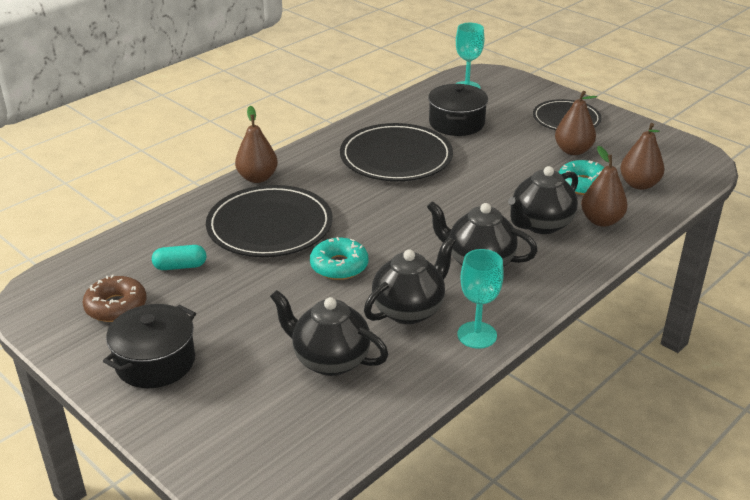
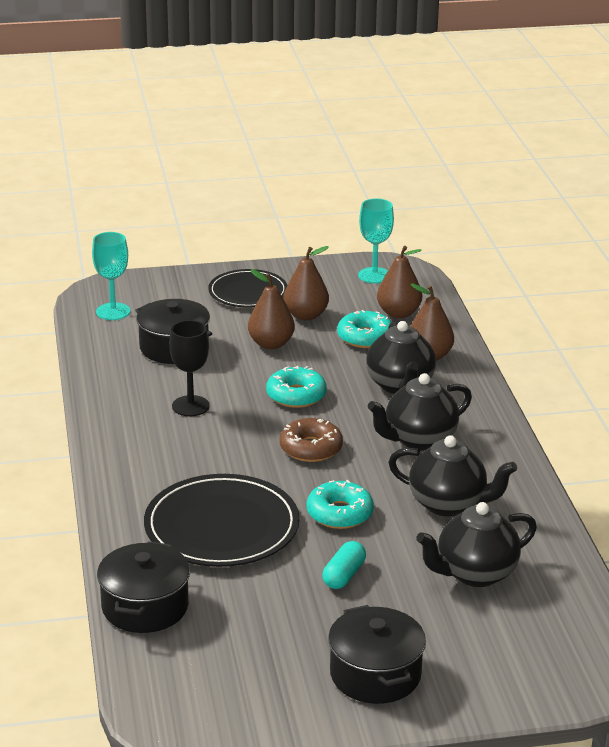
camera: 55 degrees left, 5 degrees down
brown donut [83,275,146,322] -> brown donut moved to [280,418,343,462]
turquoise capsule [152,245,206,270] -> turquoise capsule moved to [322,541,366,589]
brown pear [235,106,278,183] -> brown pear moved to [248,269,295,349]
black plate [340,123,453,181] -> black goblet [169,320,210,416]
black teapot [364,237,456,324] -> black teapot turned 120 degrees clockwise [388,435,517,516]
turquoise goblet [457,249,504,349] -> turquoise goblet moved to [358,198,394,283]
none -> black pot [97,541,190,633]
none -> turquoise donut [266,366,327,408]

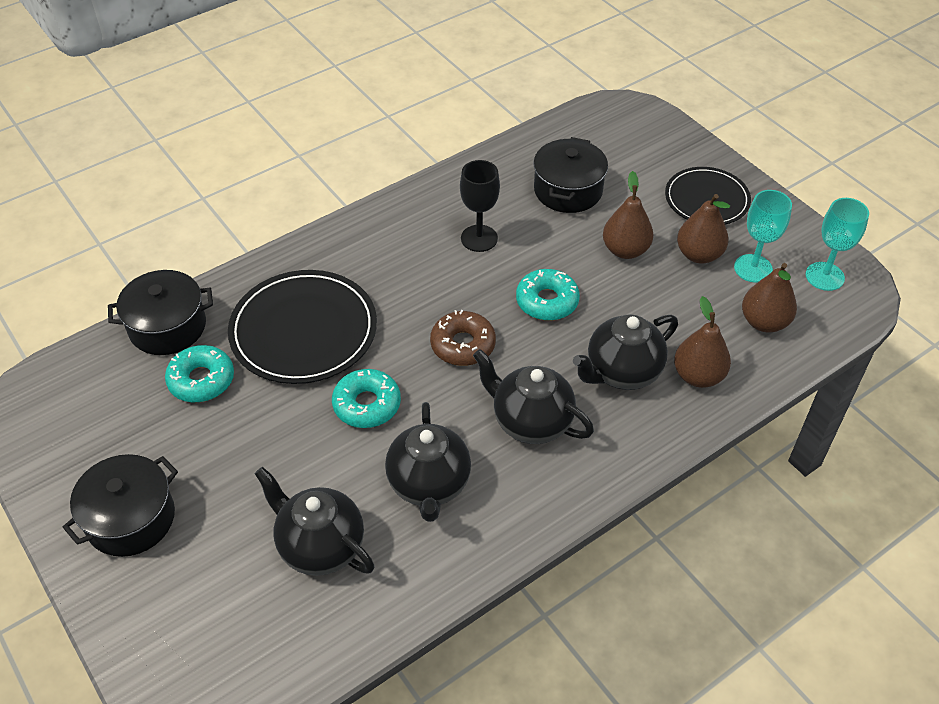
camera: 65 degrees right, 20 degrees up
turquoise goblet [92,232,130,320] -> turquoise goblet moved to [734,190,792,283]
turquoise capsule [322,541,366,589] -> none
turquoise donut [337,310,391,348] -> turquoise donut moved to [165,345,234,402]

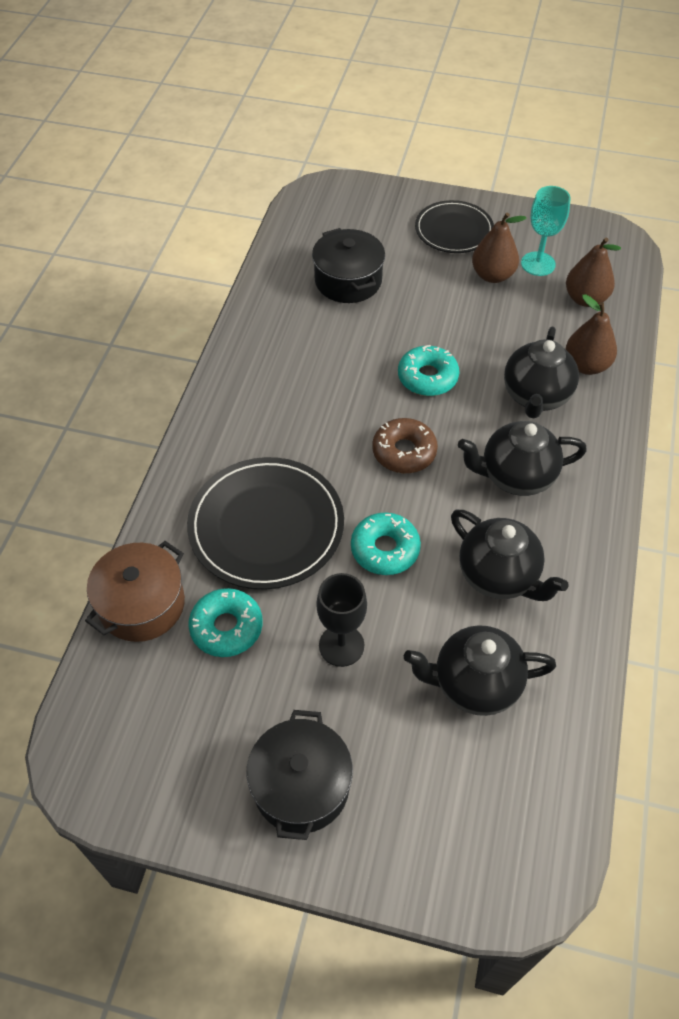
camera: 40 degrees left, 5 degrees up
black pot [108,270,213,355] -> brown pot [85,541,185,642]
black goblet [460,160,500,252] -> black goblet moved to [316,573,367,667]
brown pear [603,171,653,259] -> none
turquoise goblet [806,198,869,291] -> none

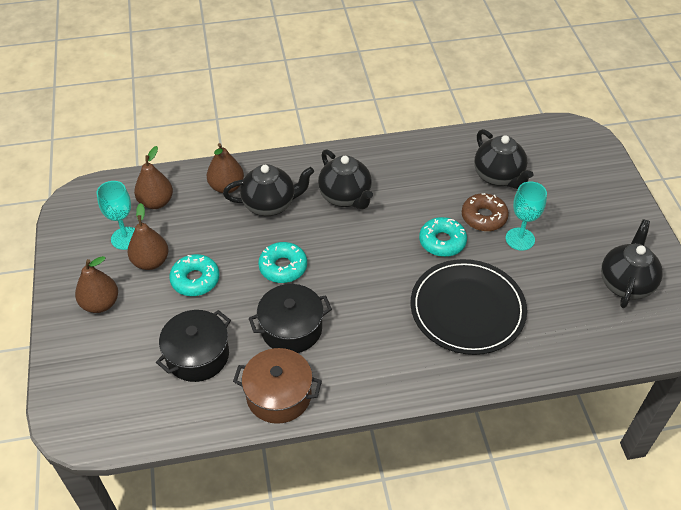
camera: 115 degrees left, 5 degrees down
brown pot [85,541,185,642] -> brown pot moved to [233,348,322,424]
turquoise donut [188,588,263,657] -> turquoise donut moved to [169,254,219,296]
black pot [246,710,353,840] -> black pot moved to [249,284,332,353]
black goblet [316,573,367,667] -> turquoise goblet [506,181,547,251]
brown donut [372,418,438,473] -> brown donut moved to [462,193,509,231]
black plate [415,200,494,253] -> brown pear [75,256,118,313]
black teapot [451,510,569,601] -> black teapot moved to [601,219,663,308]

